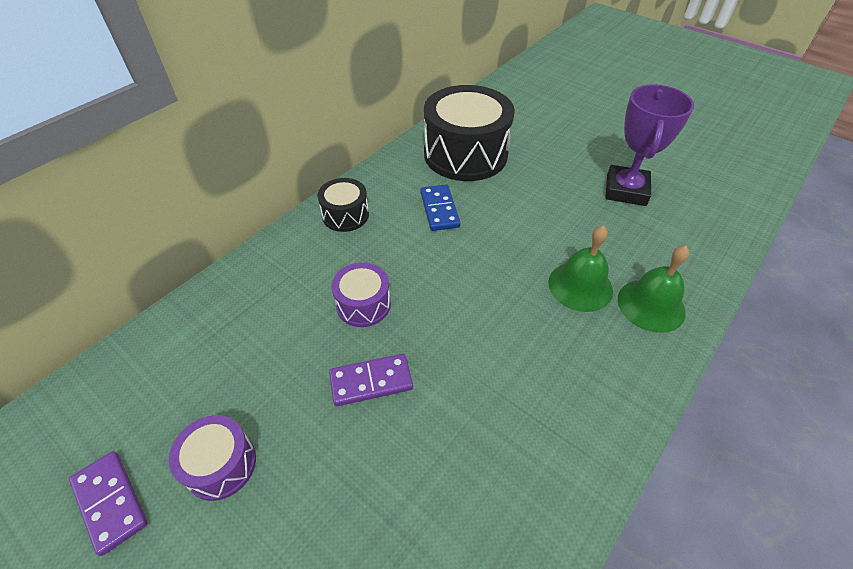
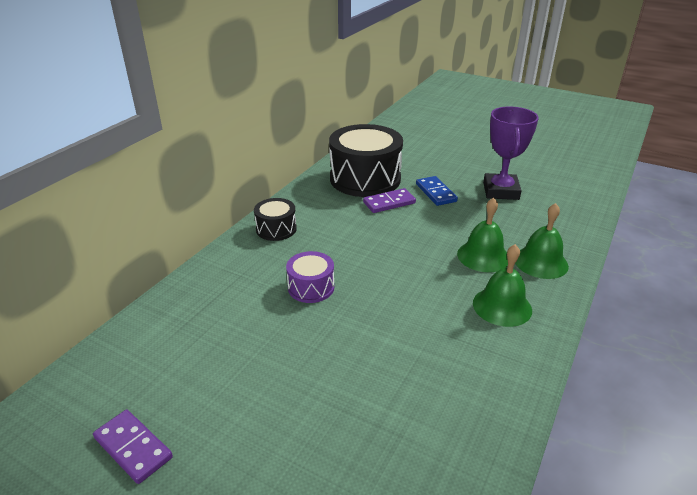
camera: 10 degrees left, 15 degrees down
purple drum [169,415,256,501] -> none
purple domino [329,354,413,406] -> purple domino moved to [363,188,416,213]
blue domino [420,184,461,231] -> blue domino moved to [416,176,458,206]
none -> green bell [473,244,532,327]

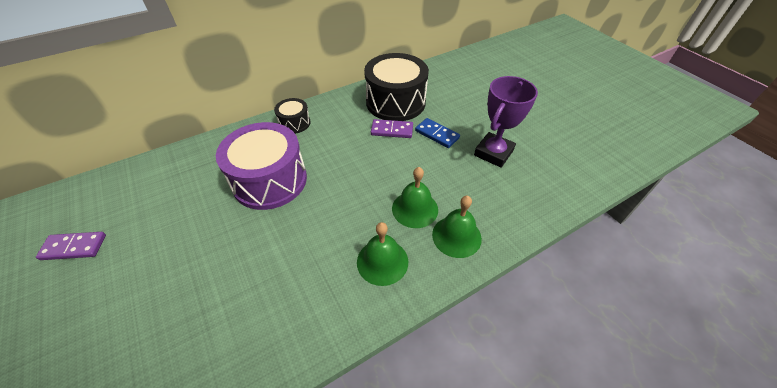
camera: 30 degrees right, 15 degrees up
purple domino [93,410,173,484] -> purple domino turned 75 degrees counterclockwise [36,232,106,260]
purple drum [286,251,334,303] -> purple drum [216,122,307,210], size x2.02
blue domino [416,176,458,206] -> blue domino turned 60 degrees counterclockwise [415,118,460,148]

